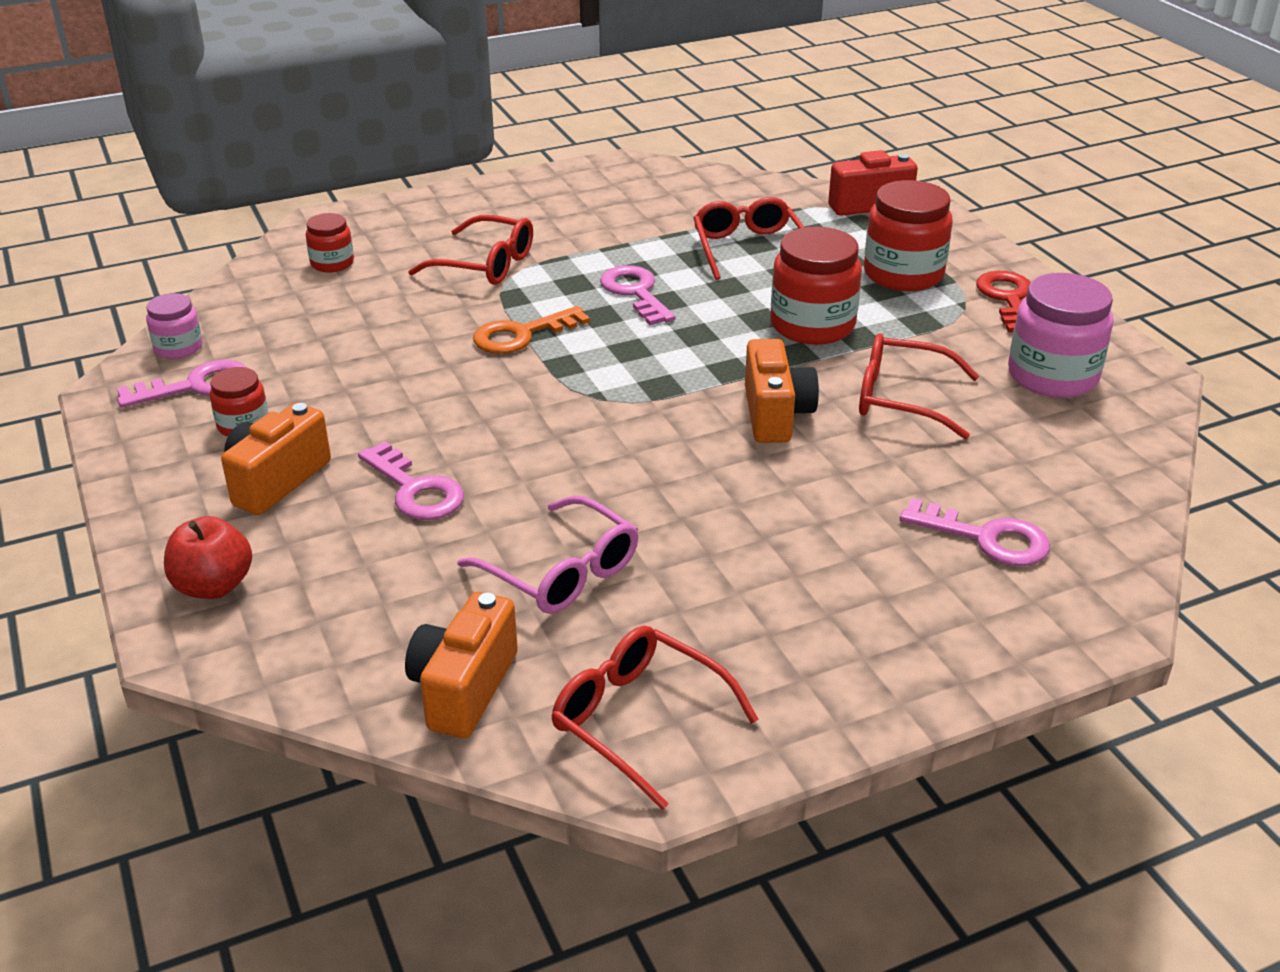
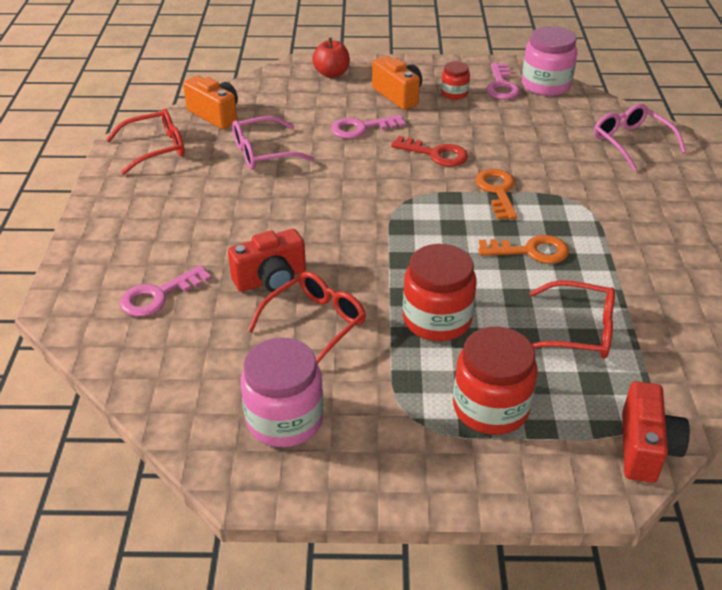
camera: 115 degrees right, 5 degrees up
pink jar [146,293,202,359] -> pink jar [522,26,577,96], size x1.83
red jar [306,213,354,273] -> pink glasses [594,104,686,171]
red glasses [408,215,533,285] -> none
pink key [600,265,676,325] -> orange key [479,235,569,264]
orange camera [745,339,819,443] -> none
red key [976,271,1031,332] -> red key moved to [391,136,468,166]
none -> red camera [228,229,306,292]

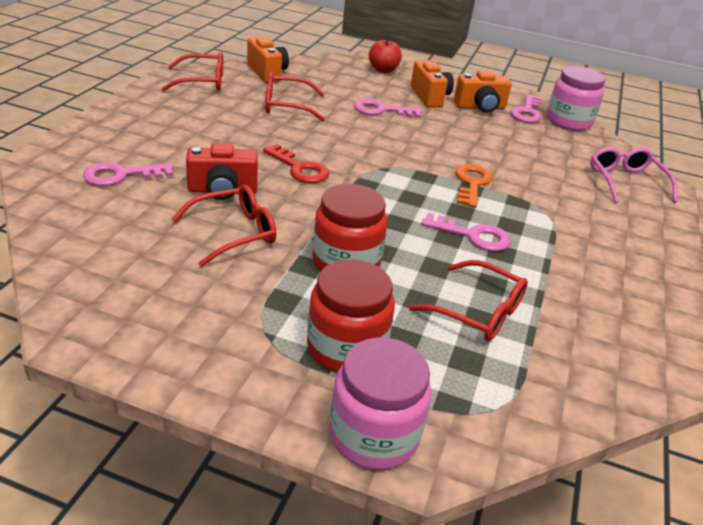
camera: 15 degrees right, 5 degrees down
pink glasses [232,116,315,170] -> red glasses [265,72,325,121]
pink jar [241,337,324,447] -> pink jar moved to [330,338,431,470]
red key [391,136,468,166] -> red key moved to [263,144,330,183]
red jar [441,61,470,100] -> orange camera [454,70,512,113]
orange key [479,235,569,264] -> pink key [421,213,511,251]
red camera [622,381,690,483] -> none

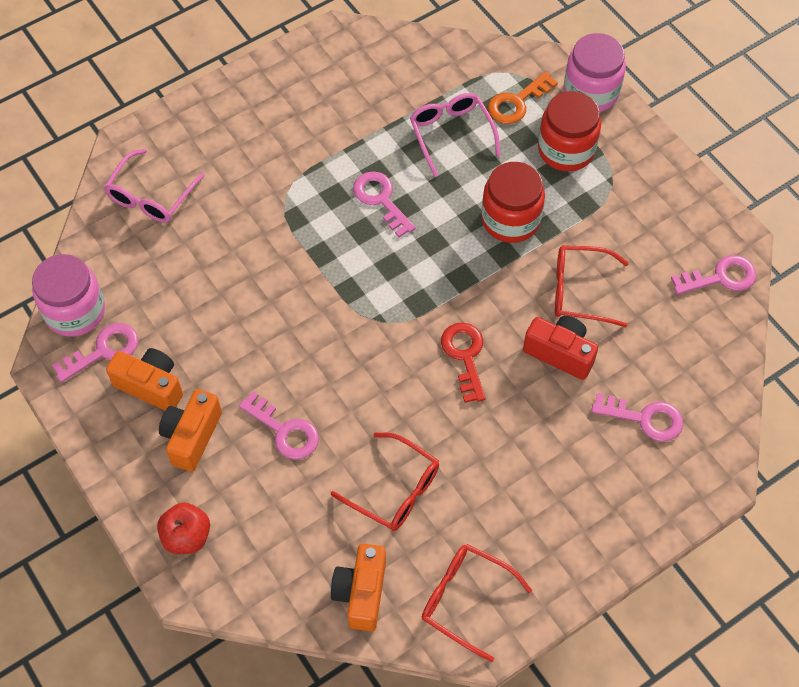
camera: 140 degrees left, 25 degrees up
red glasses [409,260,528,341] -> pink glasses [410,93,501,177]
orange key [455,164,493,208] -> orange key moved to [488,72,558,124]
none -> pink key [671,255,757,295]

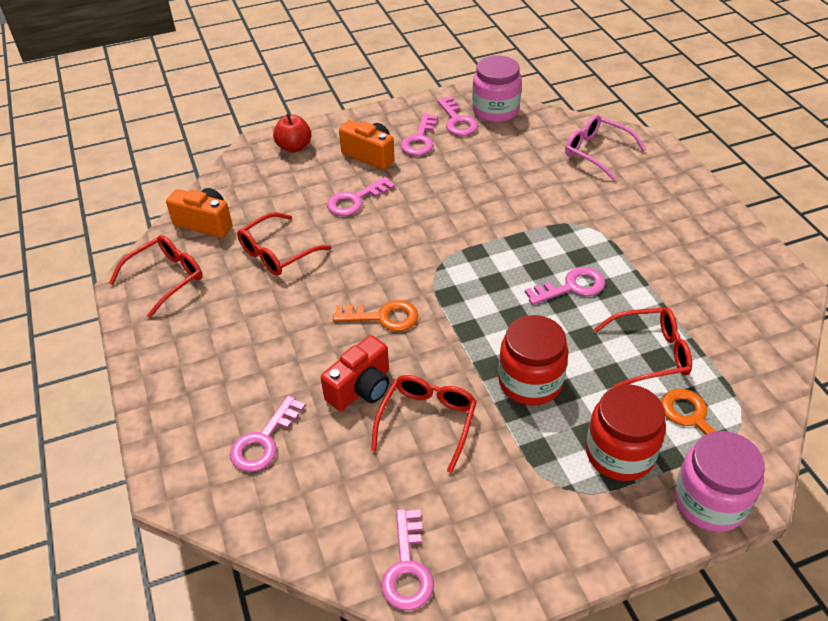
camera: 105 degrees right, 15 degrees down
orange camera [106,348,183,410] -> pink key [400,114,438,156]
pink glasses [410,93,501,177] -> red glasses [594,308,692,387]
red key [441,322,486,403] -> orange key [333,300,418,331]

